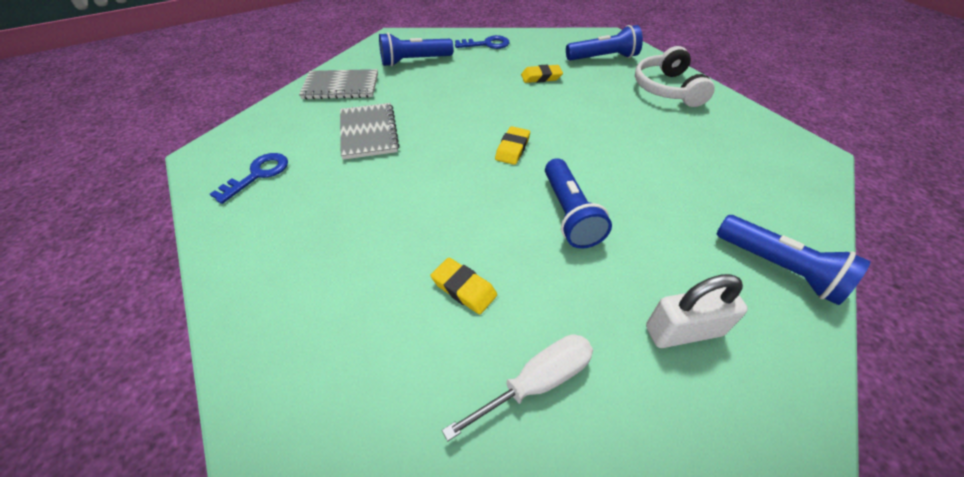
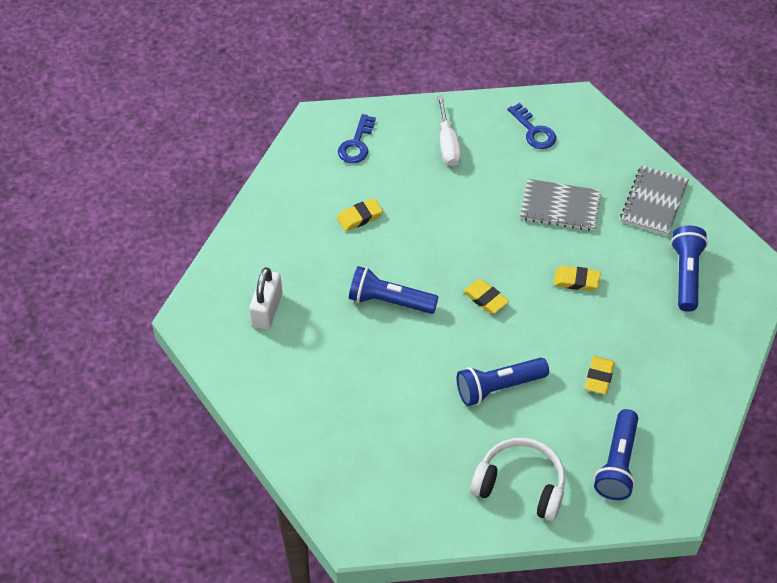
camera: 115 degrees right, 5 degrees up
white screwdriver [442,334,593,441] -> white screwdriver moved to [437,95,461,166]
blue key [455,35,510,49] -> blue key moved to [338,114,376,163]
blue flashlight [717,215,871,305] -> blue flashlight moved to [457,358,549,406]
none -> yellow eraser [554,266,601,291]

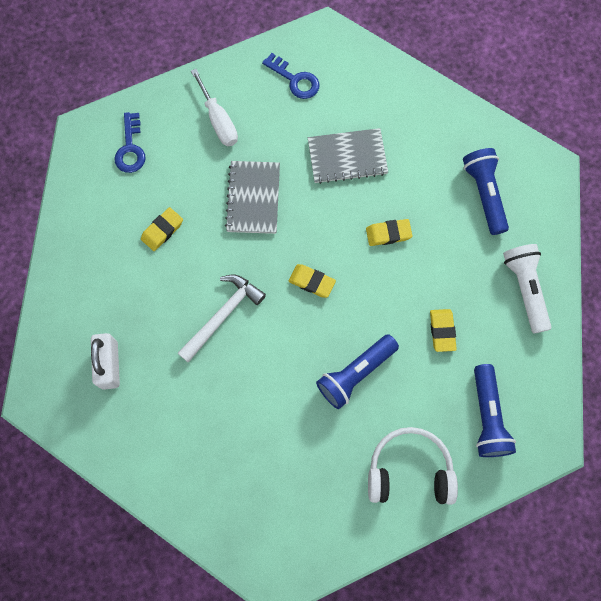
camera: 20 degrees left, 20 degrees up
blue flashlight [349,266,439,314] -> white hammer [178,275,266,363]
grey notebook [620,166,689,236] -> grey notebook moved to [225,161,280,234]
none -> white flashlight [503,244,551,333]

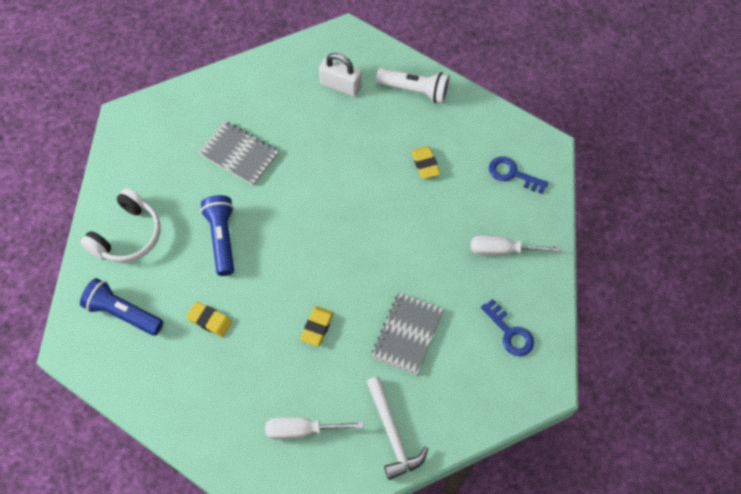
camera: 120 degrees right, 10 degrees down
white hammer [178,275,266,363] -> white hammer moved to [367,376,428,480]
grey notebook [225,161,280,234] -> grey notebook moved to [198,121,279,186]
blue key [262,53,320,99] -> blue key turned 105 degrees counterclockwise [481,299,534,356]
yellow eraser [288,264,336,298] -> none
blue flashlight [463,148,509,235] -> white screwdriver [265,417,364,439]
white flashlight [503,244,551,333] -> white flashlight moved to [376,68,450,104]

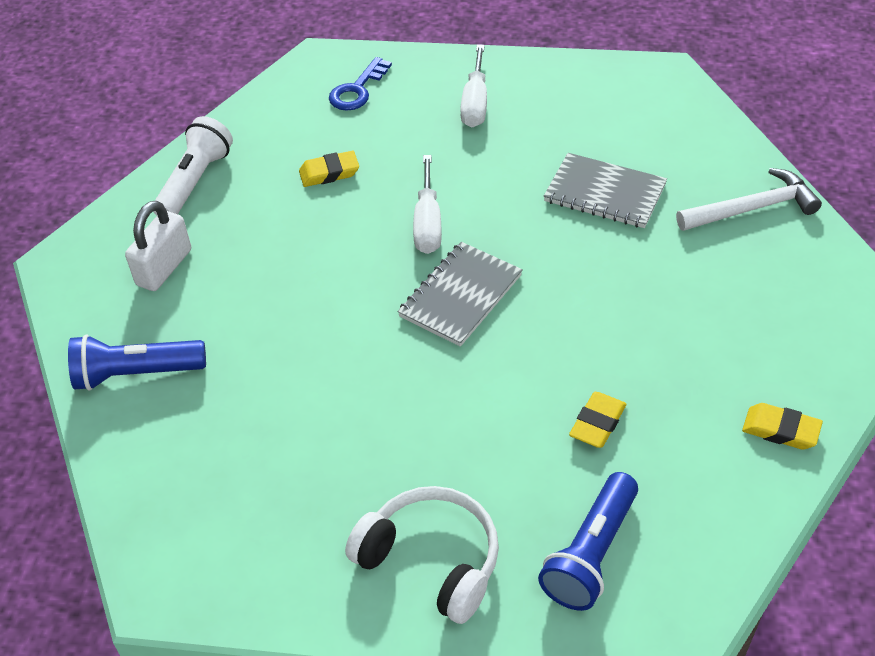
camera: 85 degrees left, 15 degrees down
grey notebook [198,121,279,186] -> grey notebook moved to [398,242,523,347]
blue flashlight [200,195,234,276] -> blue flashlight moved to [68,334,206,391]
white screwdriver [265,417,364,439] -> white screwdriver moved to [413,155,442,254]
yellow eraser [300,306,334,346] -> yellow eraser moved to [742,403,823,450]
blue key [481,299,534,356] -> none

